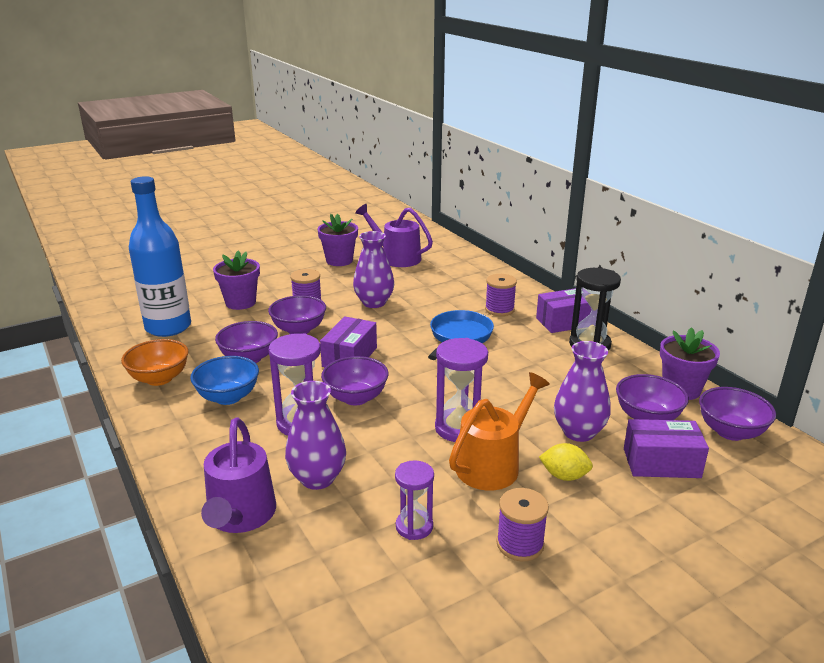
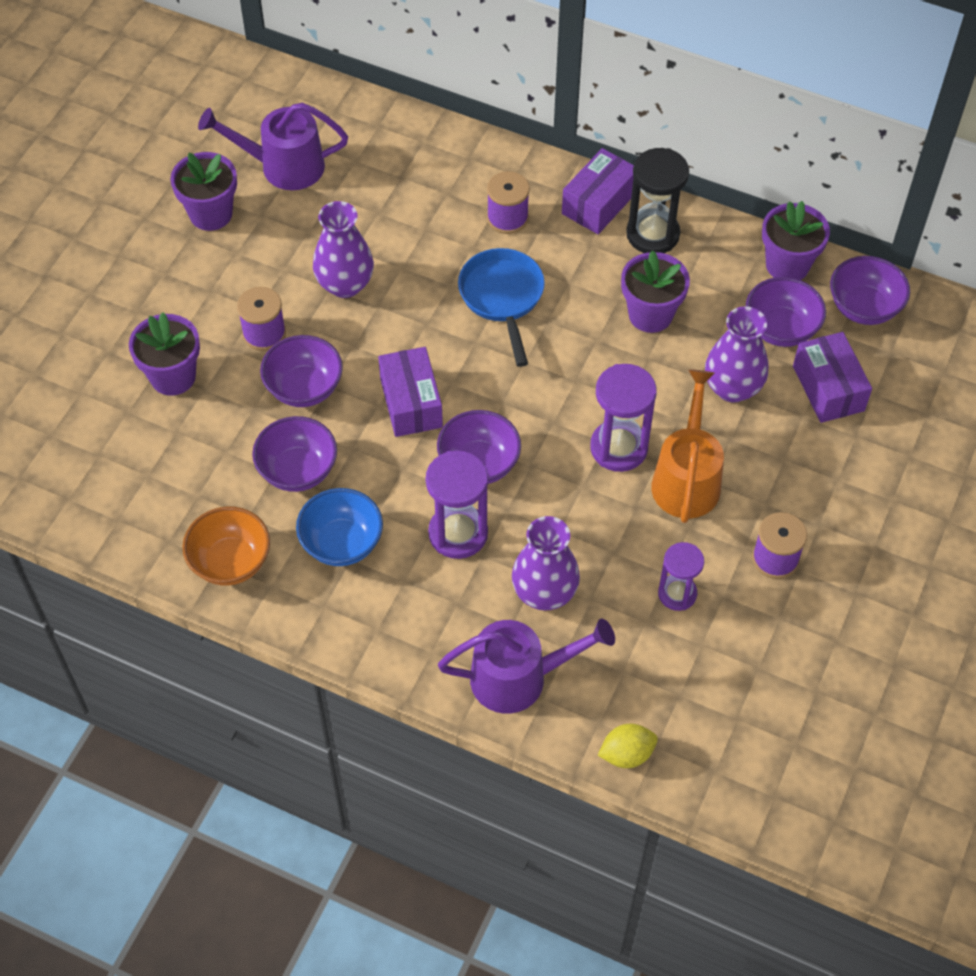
camera: 35 degrees left, 30 degrees up
blue bottle [129,176,191,337] -> none
purple watering can [201,418,276,533] -> purple watering can turned 60 degrees counterclockwise [438,618,615,714]
yellow lemon [539,443,593,481] -> yellow lemon moved to [598,724,658,768]
purple box [624,419,709,478] -> purple box turned 75 degrees counterclockwise [793,332,872,423]
none -> purple flower pot [621,250,690,333]

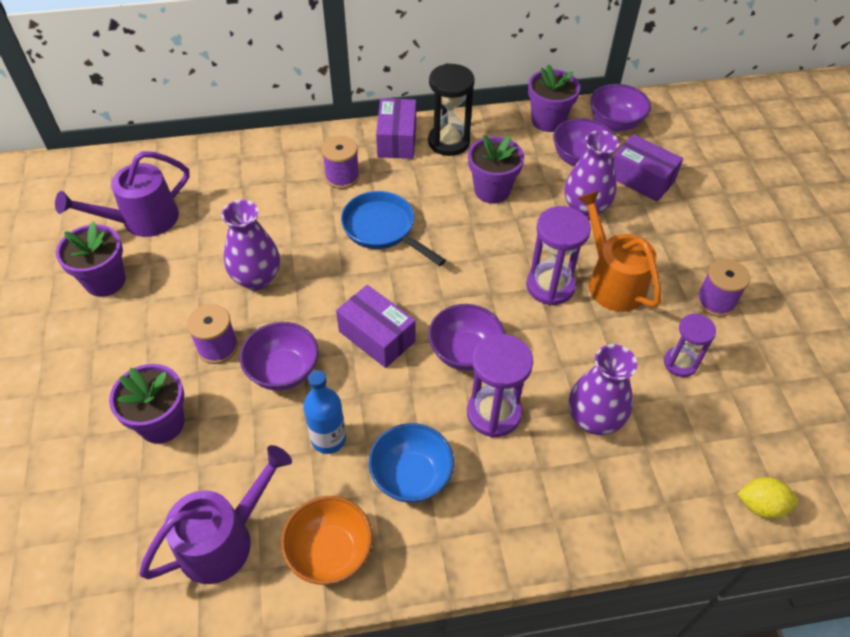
camera: 35 degrees left, 5 degrees down
purple bowl [252,416,337,492] -> blue bottle [303,370,346,454]
purple watering can [438,618,615,714] -> purple watering can moved to [139,445,292,584]
yellow lemon [598,724,658,768] -> yellow lemon turned 60 degrees clockwise [737,477,798,519]

